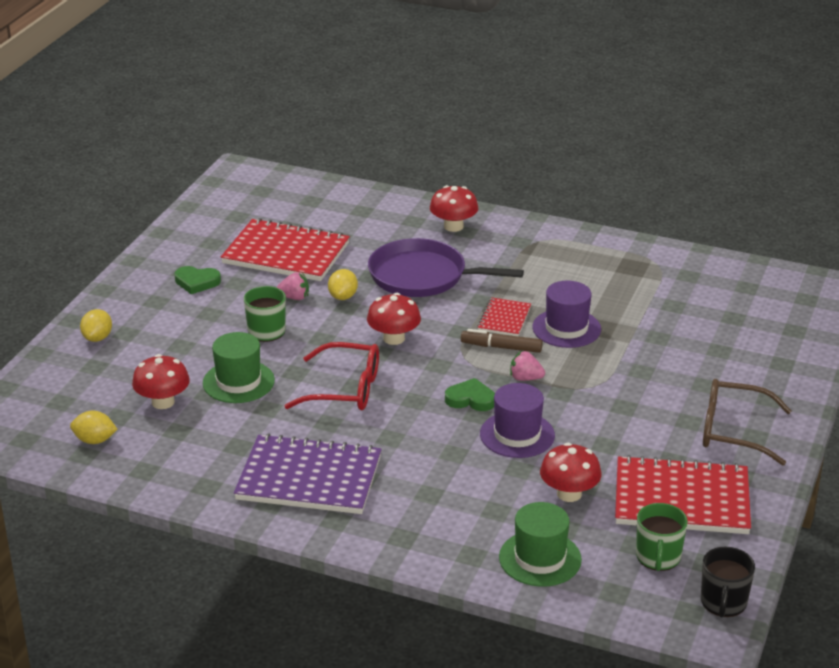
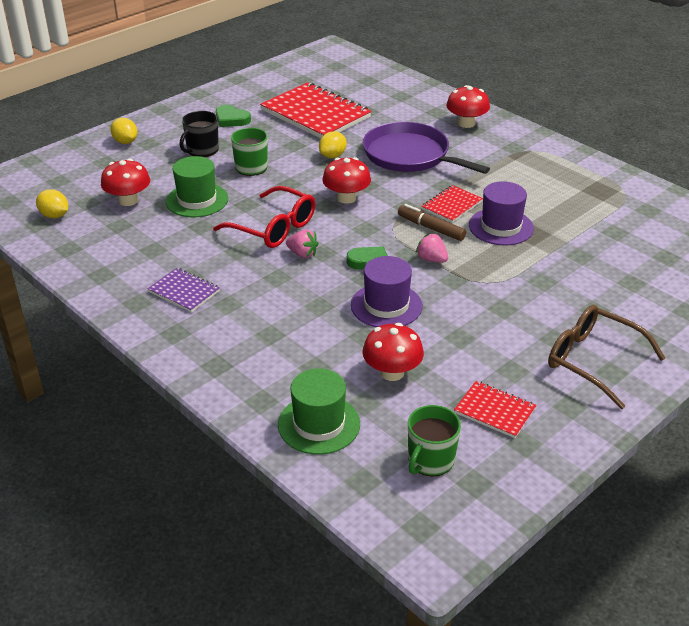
camera: 25 degrees right, 5 degrees up
yellow lemon [80,309,112,342] -> yellow lemon turned 75 degrees counterclockwise [110,118,138,144]
purple notebook [234,434,382,514] -> purple notebook [148,268,220,313], size x0.50
pink strawberry [276,272,309,300] -> pink strawberry moved to [286,229,319,258]
red notebook [615,455,751,534] -> red notebook [454,381,536,438], size x0.50
black mug [701,547,755,617] -> black mug moved to [179,111,219,157]

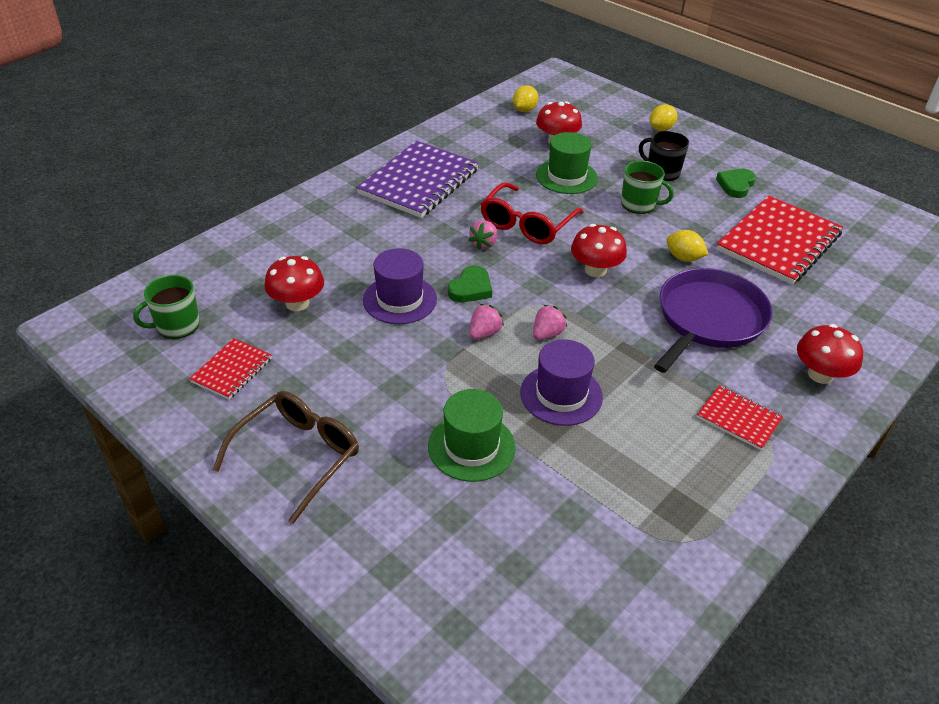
camera: 85 degrees right, 5 degrees up
purple notebook [148,268,220,313] -> purple notebook [356,141,479,218], size x2.01
green hat [278,368,360,455] -> green hat moved to [428,389,516,482]
brown marker [398,204,466,241] -> pink strawberry [533,305,567,340]
green mug [408,405,461,476] -> green mug turned 60 degrees counterclockwise [133,275,200,339]
red notebook [422,185,483,223] -> red notebook moved to [697,385,783,450]

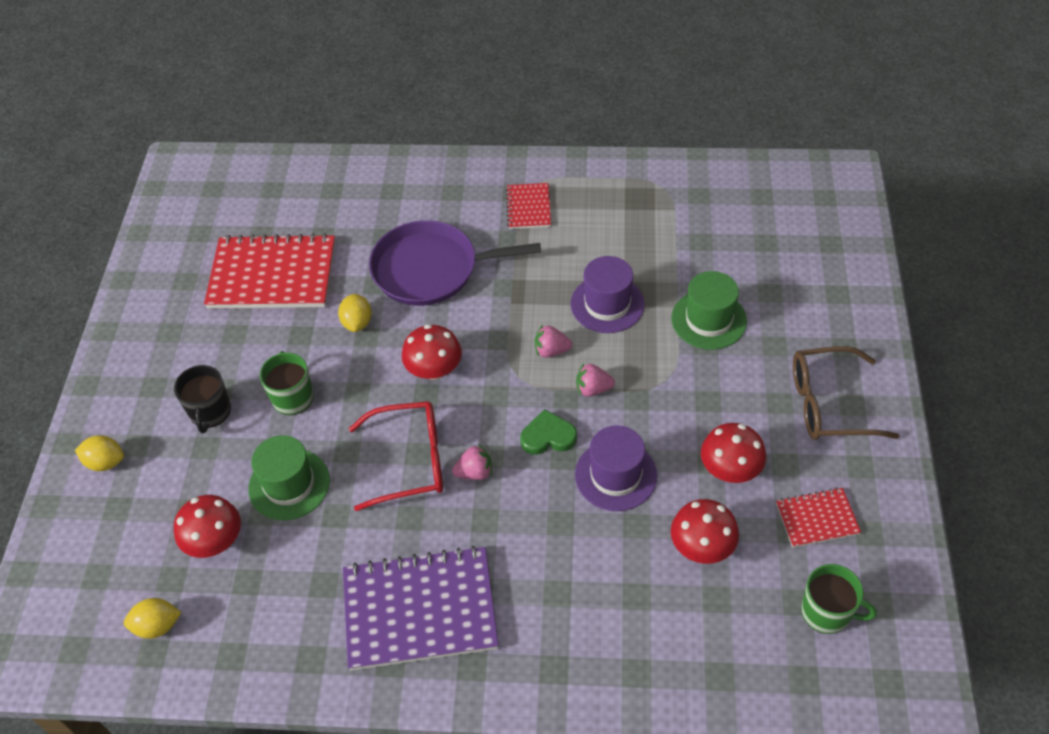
camera: 125 degrees left, 10 degrees up
green heart [716,169,756,198] -> none
red mushroom [797,324,863,384] -> red mushroom moved to [701,423,766,483]

